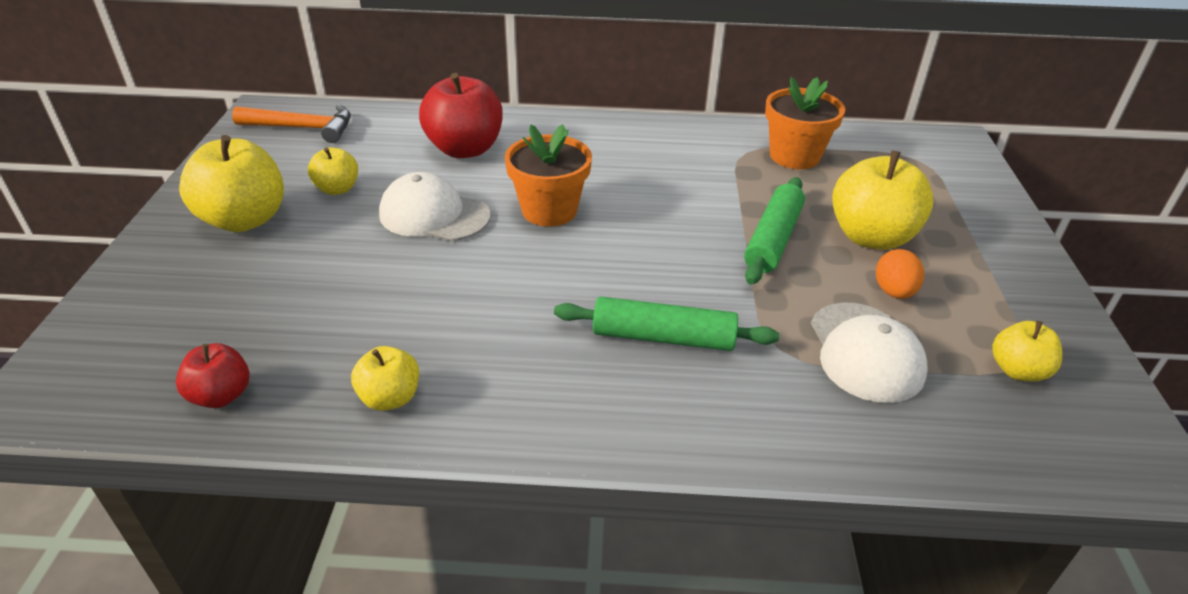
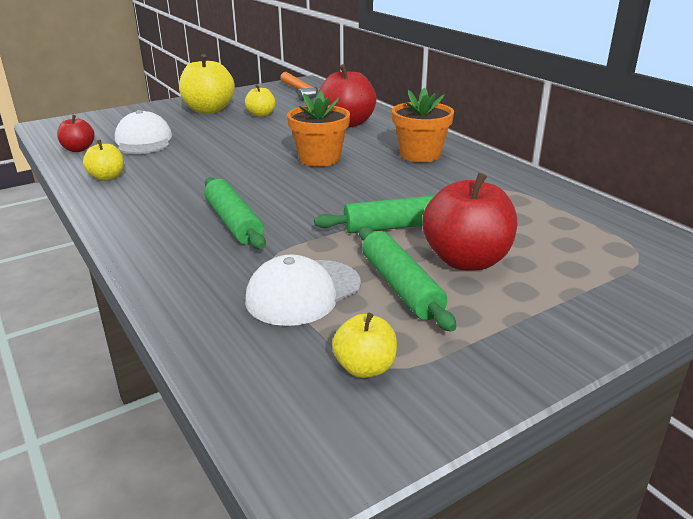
camera: 55 degrees right, 10 degrees down
white cap [379,172,491,241] -> white cap moved to [115,110,172,154]
orange flower pot [765,77,845,169] -> orange flower pot moved to [392,88,454,163]
yellow apple [832,151,934,250] -> red apple [423,173,517,270]
orange egg [876,249,924,299] -> green rolling pin [359,226,456,332]

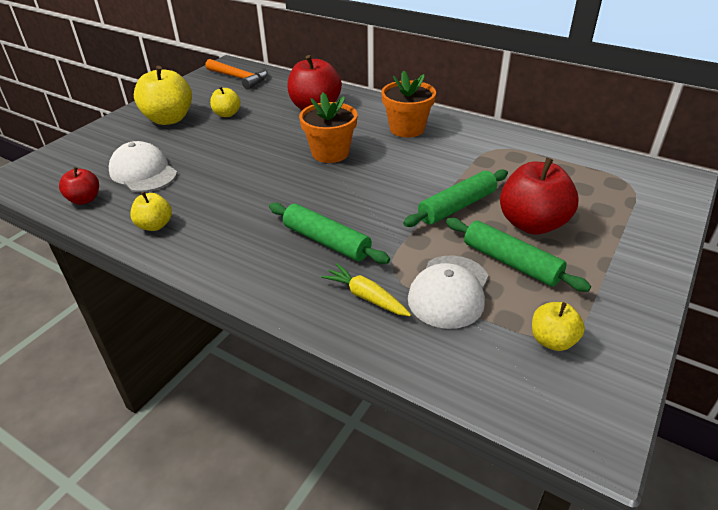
camera: 25 degrees left, 10 degrees up
none -> yellow carrot [321,263,411,316]

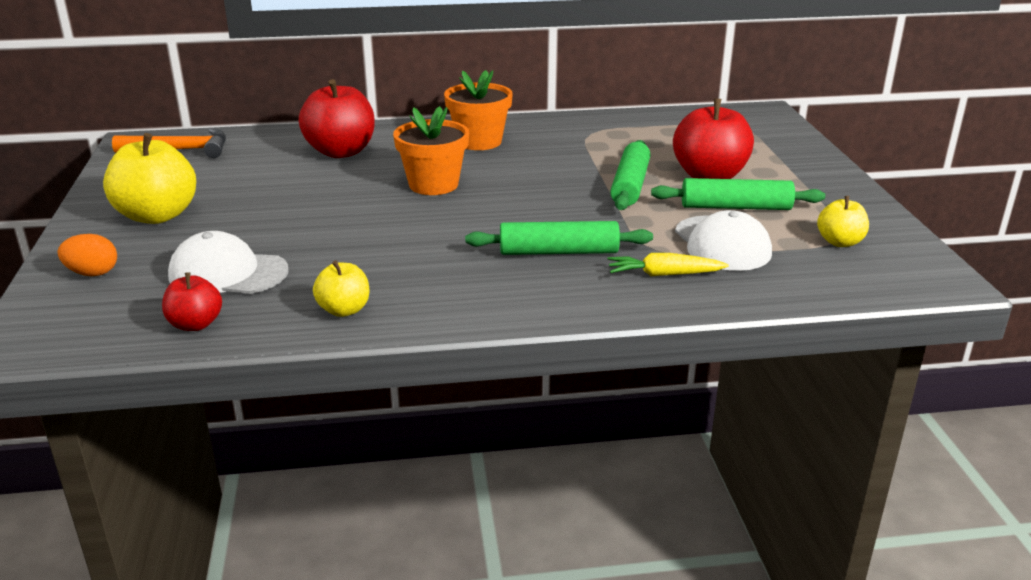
camera: 40 degrees left, 10 degrees down
yellow apple [210,86,241,117] -> none
none -> orange egg [58,234,117,276]

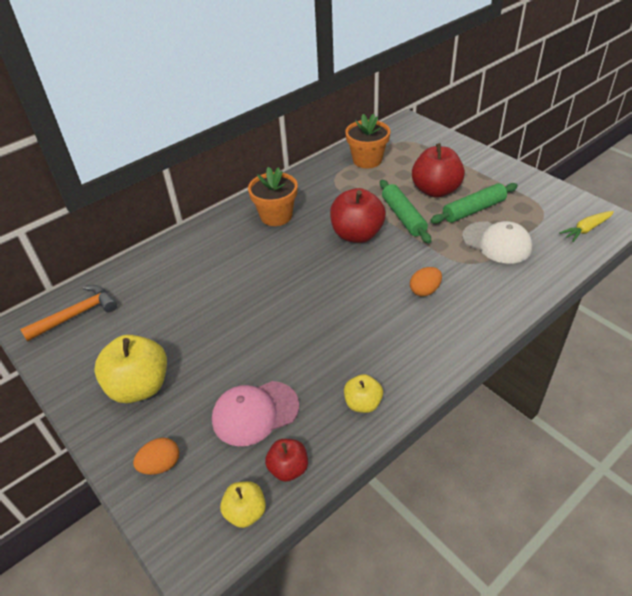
camera: 30 degrees left, 15 degrees up
white cap [168,231,289,294] -> pink cap [212,381,299,446]
red apple [299,79,375,158] -> red apple moved to [330,188,386,243]
orange flower pot [393,106,469,195] -> orange flower pot moved to [345,114,390,168]
green rolling pin [465,221,653,255] -> orange egg [410,267,442,296]
yellow carrot [608,253,729,276] -> yellow carrot moved to [559,211,614,242]
yellow apple [817,196,869,247] -> yellow apple moved to [220,481,266,528]

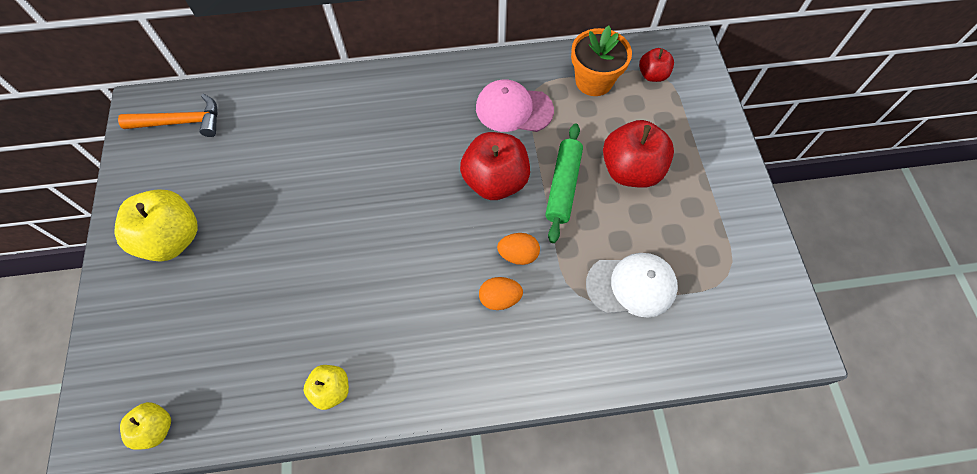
camera: 30 degrees right, 20 degrees up
orange egg [133,438,179,475] -> orange egg moved to [497,233,540,265]
pink cap [212,381,299,446] -> pink cap moved to [476,79,554,132]
orange flower pot [248,167,298,226] -> none
red apple [265,439,308,482] -> red apple moved to [639,48,674,82]
green rolling pin [430,183,518,224] -> none
white cap [462,221,532,264] -> white cap turned 75 degrees counterclockwise [586,253,678,318]
yellow carrot [559,211,614,242] -> none

